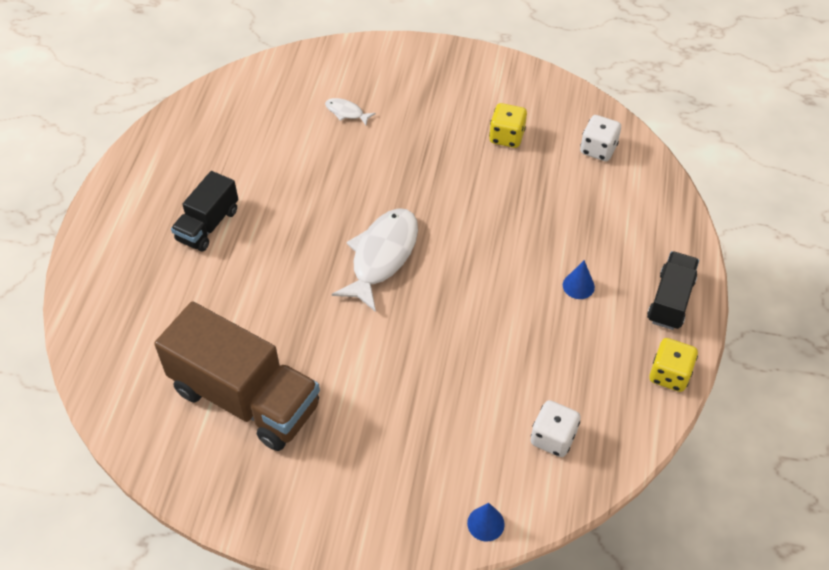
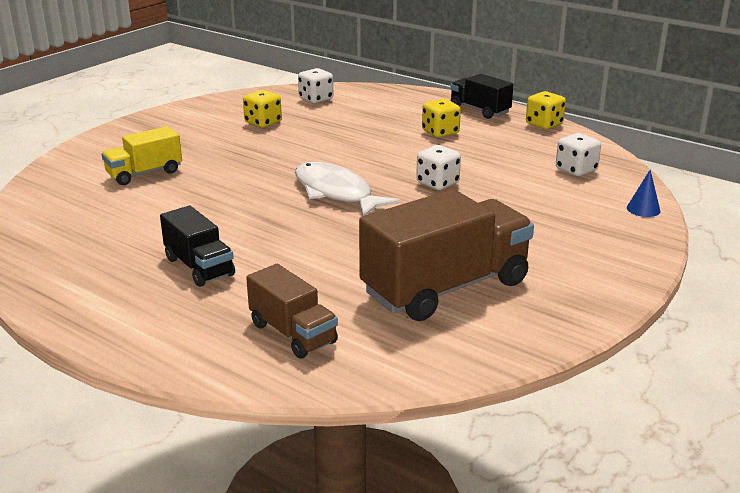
camera: 65 degrees left, 25 degrees down
white fish [325,98,376,126] -> yellow truck [101,126,182,185]
blue cone [563,260,595,299] -> yellow dice [422,99,461,137]
none -> brown truck [246,264,338,359]
none -> white dice [416,145,461,190]

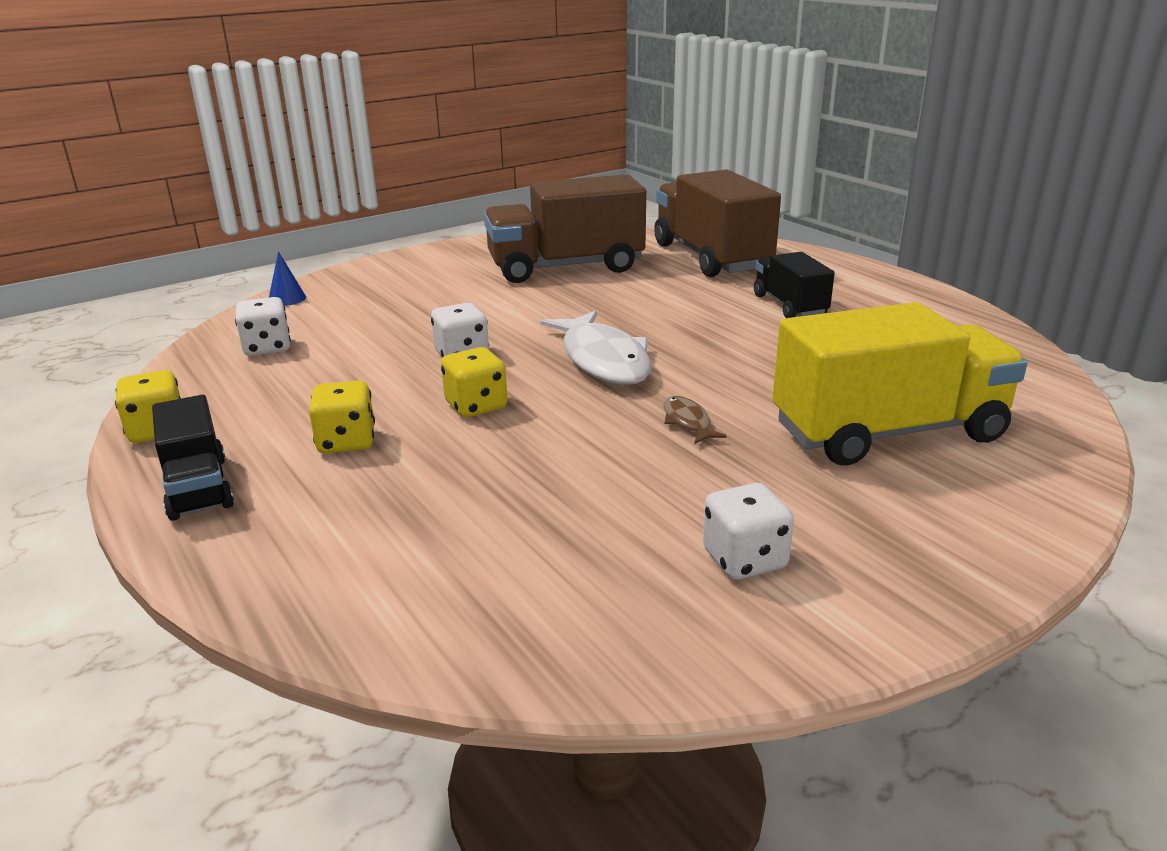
camera: 160 degrees left, 0 degrees up
yellow truck [101,126,182,185] -> yellow truck [773,302,1027,465], size x1.83
yellow dice [243,90,282,128] -> yellow dice moved to [441,347,508,417]
brown truck [246,264,338,359] -> brown truck [654,169,781,277], size x1.83
white dice [298,68,333,103] -> white dice moved to [703,483,794,579]
none -> brown fish [664,396,727,444]

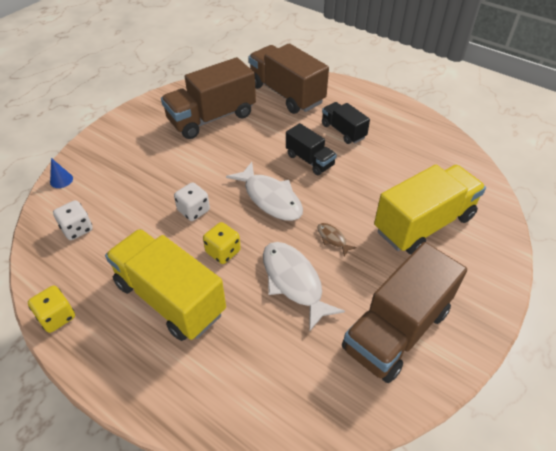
camera: 20 degrees left, 20 degrees up
black truck [152,395,234,521] -> black truck moved to [286,123,337,175]
yellow dice [309,381,375,453] -> yellow truck [105,229,226,341]
white dice [703,483,794,579] -> brown truck [342,242,467,383]
none -> white fish [263,242,345,332]

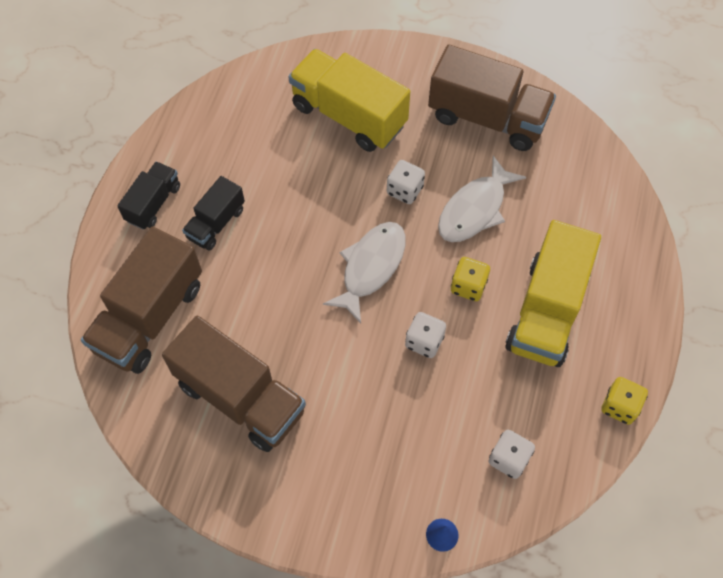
camera: 110 degrees left, 15 degrees up
black truck [286,123,337,175] -> black truck moved to [117,161,180,230]
brown fish [317,223,357,256] -> white dice [387,160,425,204]

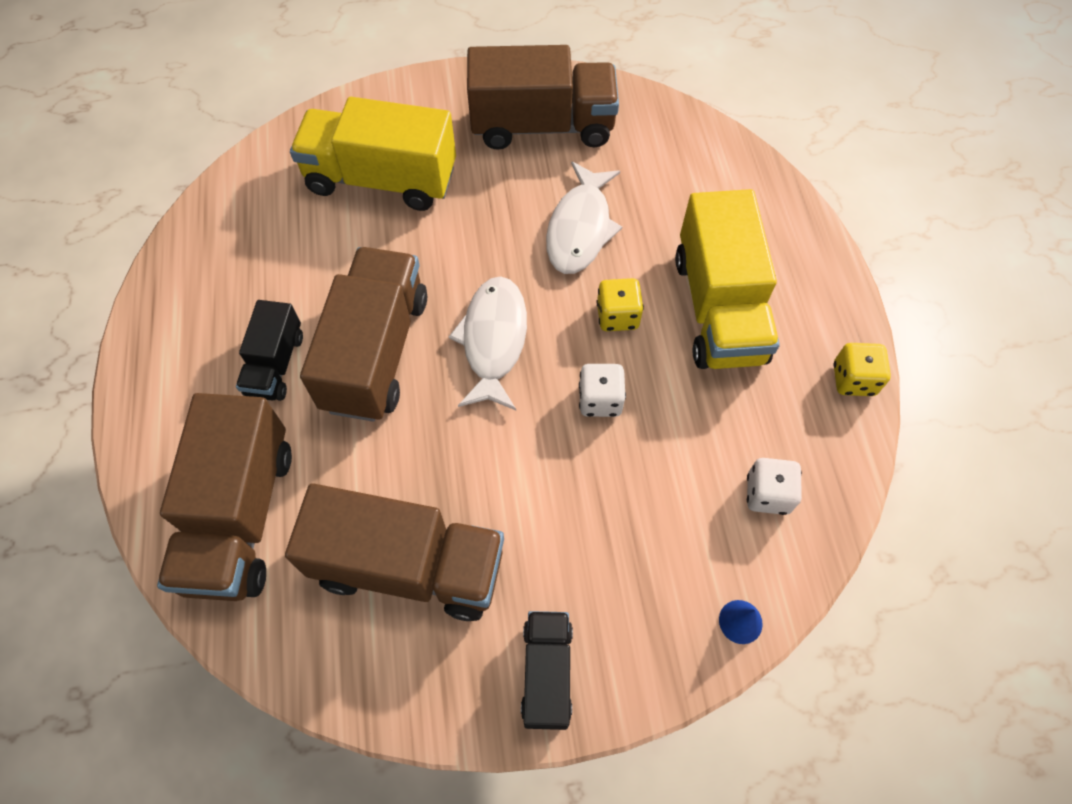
camera: 25 degrees left, 0 degrees up
black truck [117,161,180,230] -> black truck moved to [521,611,573,730]
white dice [387,160,425,204] -> none
none -> brown truck [300,247,427,422]

